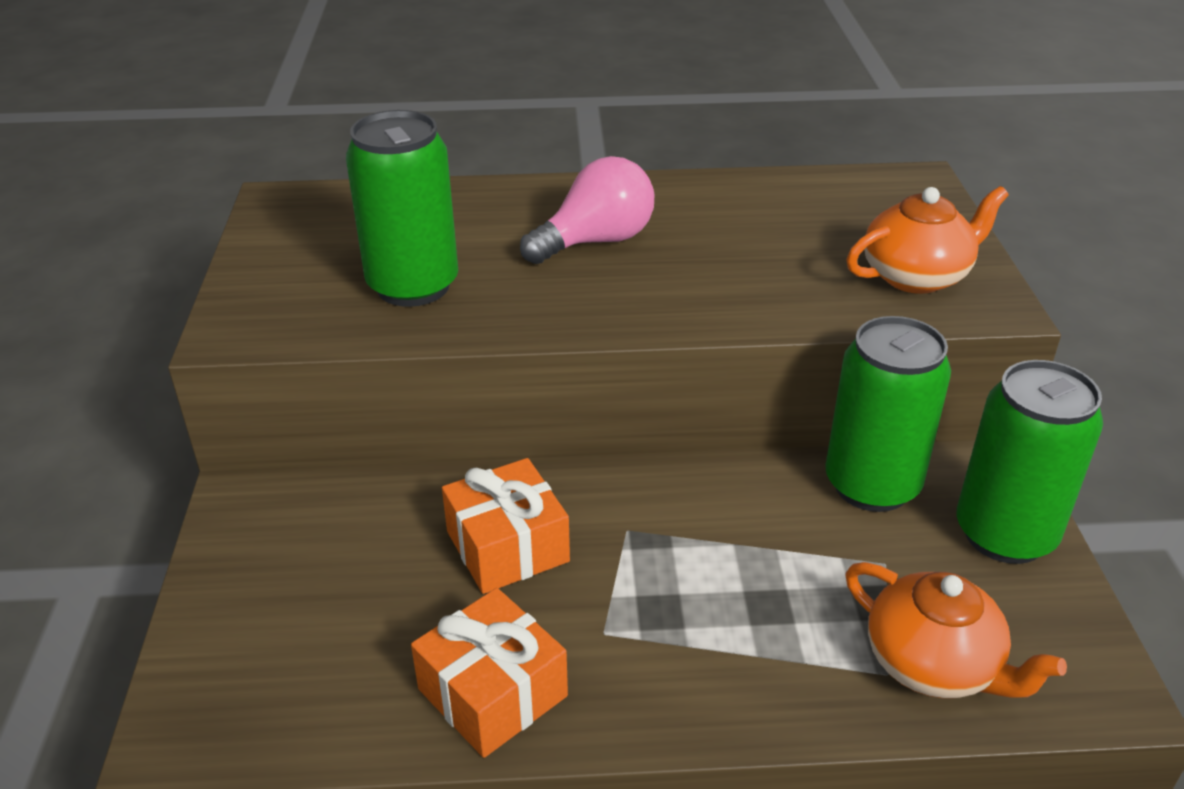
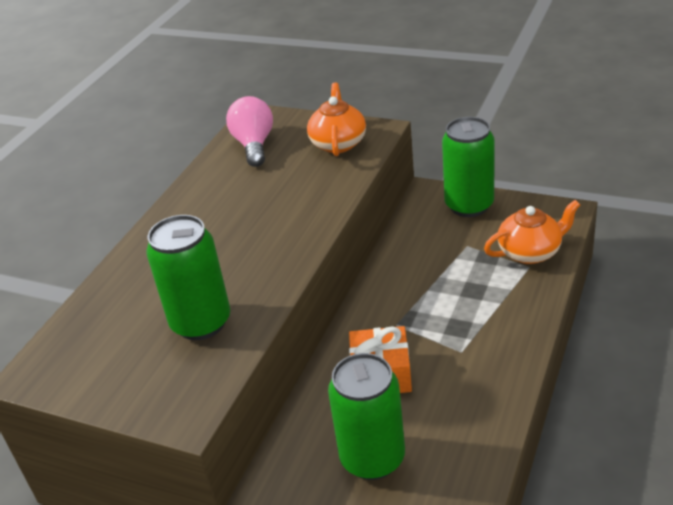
camera: 60 degrees left, 0 degrees up
orange gift [411,588,568,758] -> none
pink light bulb [520,156,654,264] -> pink light bulb moved to [226,96,273,167]
green can [825,316,951,512] -> green can moved to [328,353,405,480]

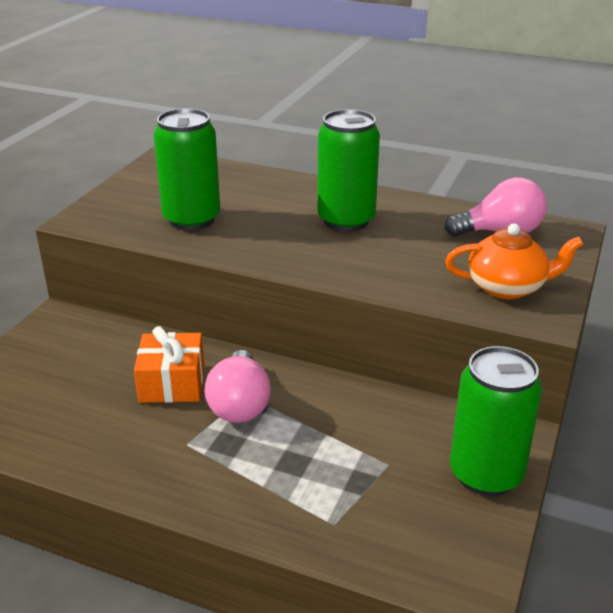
camera: 85 degrees right, 5 degrees down
green can [328,353,405,480] -> green can moved to [317,109,380,232]
orange teapot [484,200,580,264] -> none
none -> pink light bulb [204,350,271,423]

